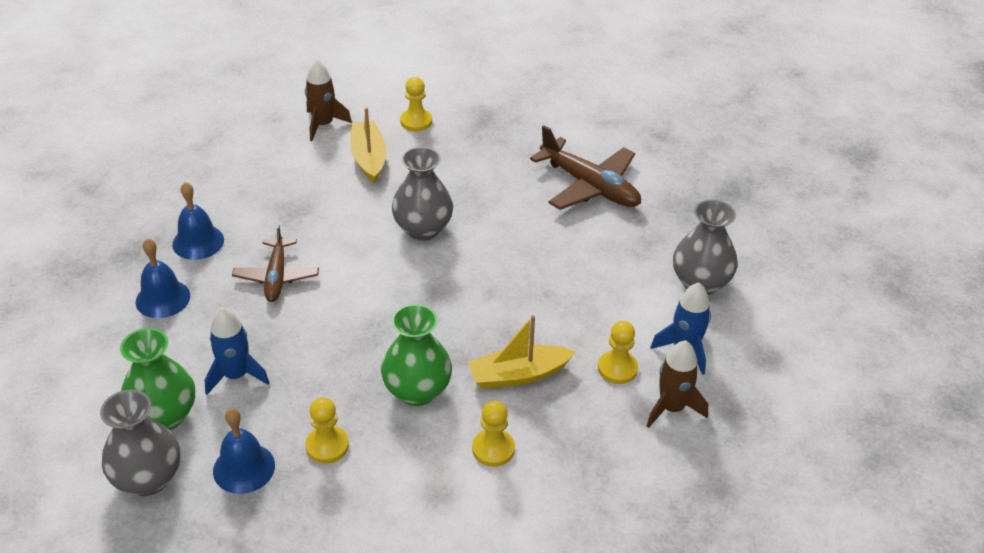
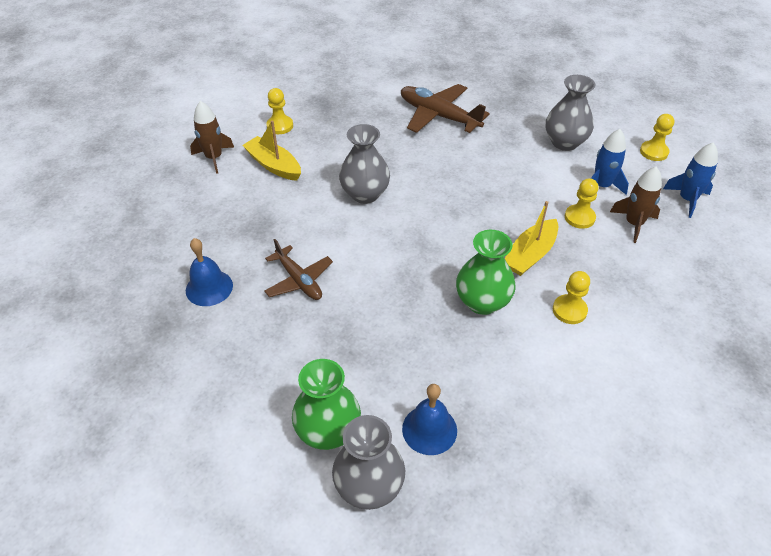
camera: 35 degrees left, 5 degrees up
blue bell [136,238,190,318] -> none
blue rocket [205,307,269,395] -> blue rocket moved to [663,142,718,218]
yellow pawn [305,397,349,464] -> yellow pawn moved to [640,114,674,161]
brown plane [530,125,641,210] -> brown plane turned 150 degrees counterclockwise [401,84,490,133]

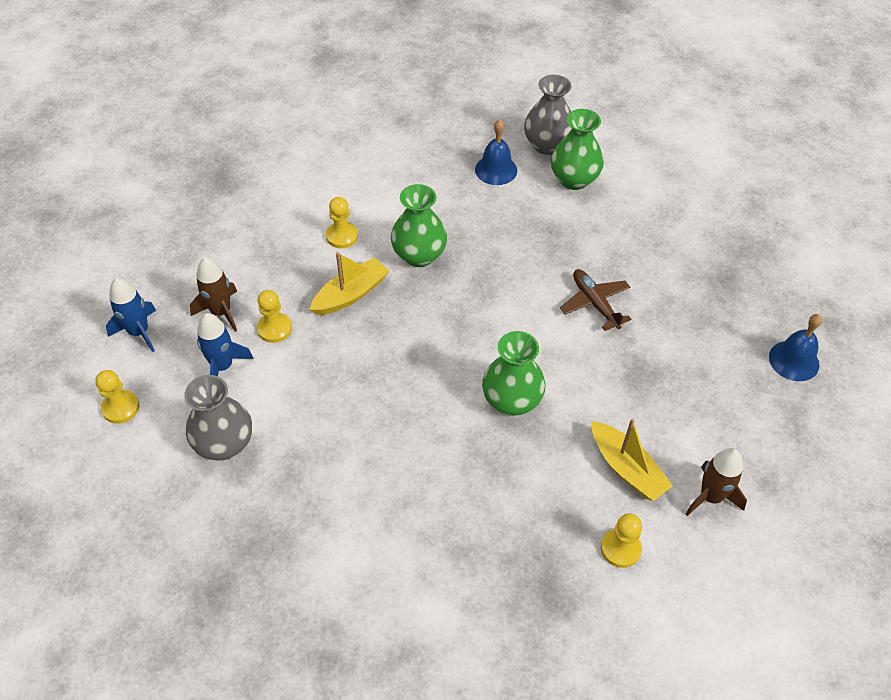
camera: 170 degrees left, 5 degrees up
blue bell [186,238,233,306] -> blue bell moved to [769,314,822,381]
grey vase [339,124,390,204] -> green vase [482,331,546,416]
brown plane [401,84,490,133] -> none

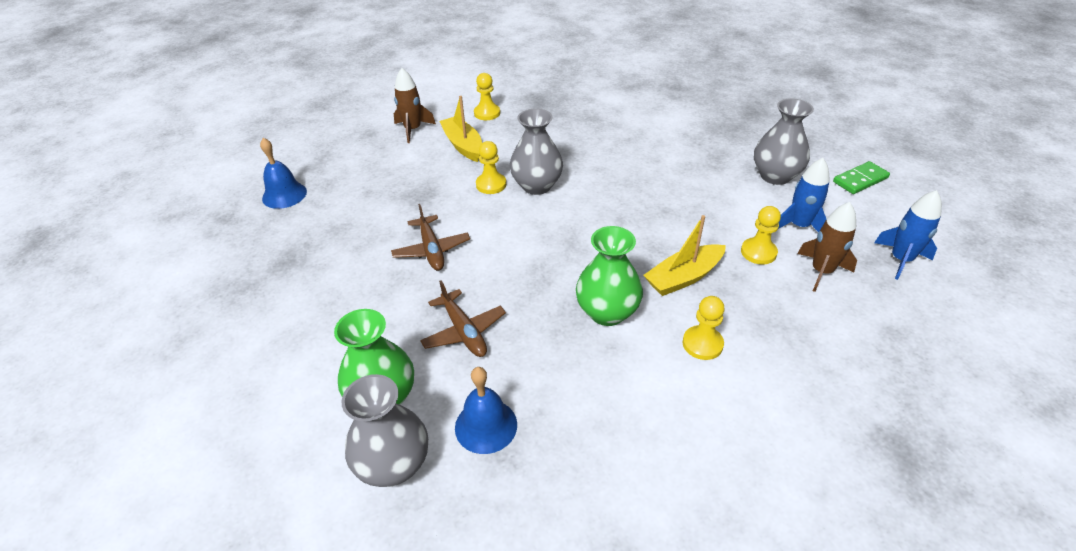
camera: 170 degrees left, 10 degrees down
yellow pawn [95,370,140,424] -> yellow pawn moved to [476,141,506,194]
green vase [482,331,546,416] -> grey vase [510,108,563,195]
none -> brown plane [420,281,506,357]
none -> green domino [833,161,890,194]

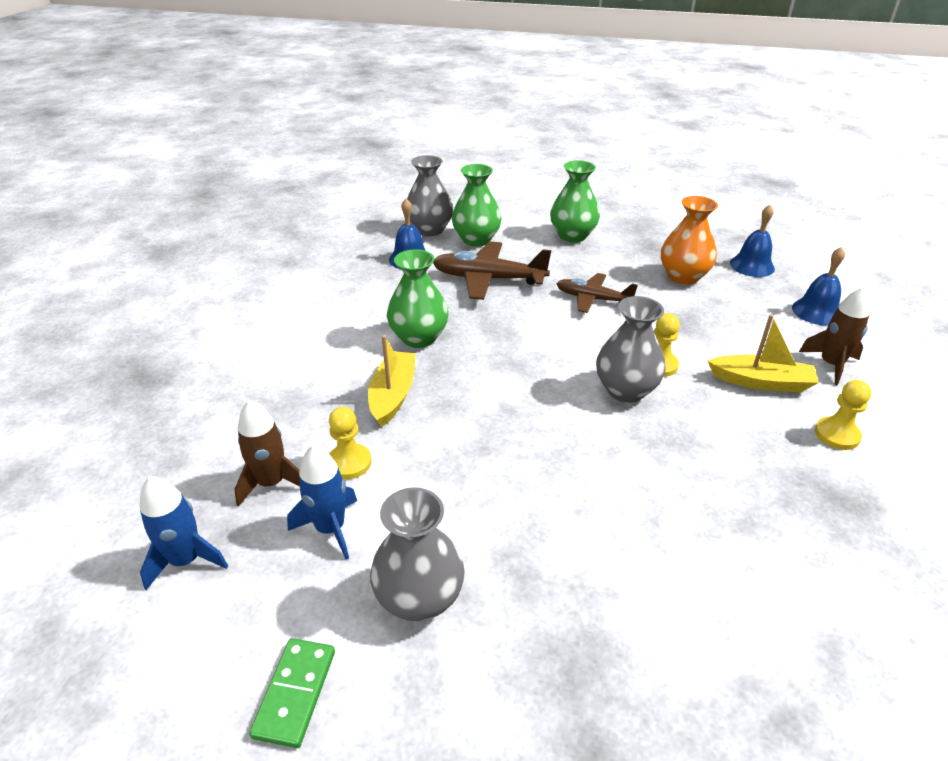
camera: 130 degrees right, 5 degrees down
brown plane [420,281,506,357] -> brown plane [433,241,551,300], size x1.53
yellow pawn [683,296,725,360] -> none
none -> green vase [550,160,600,243]
none -> orange vase [661,196,718,285]
none -> blue bell [792,247,845,325]

